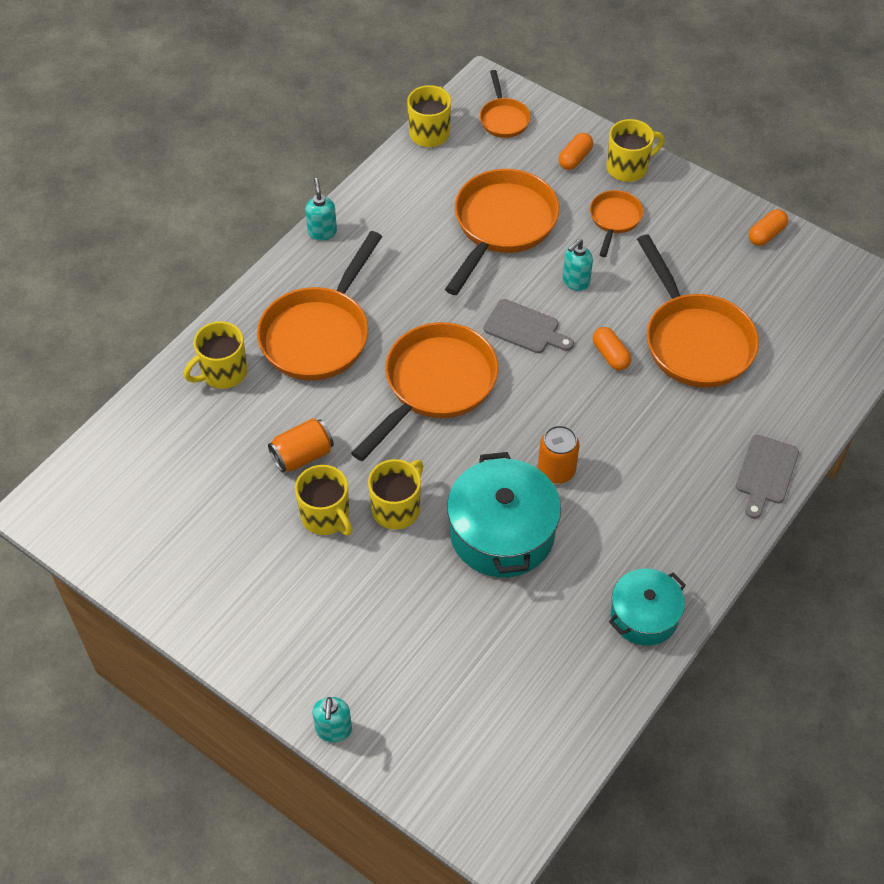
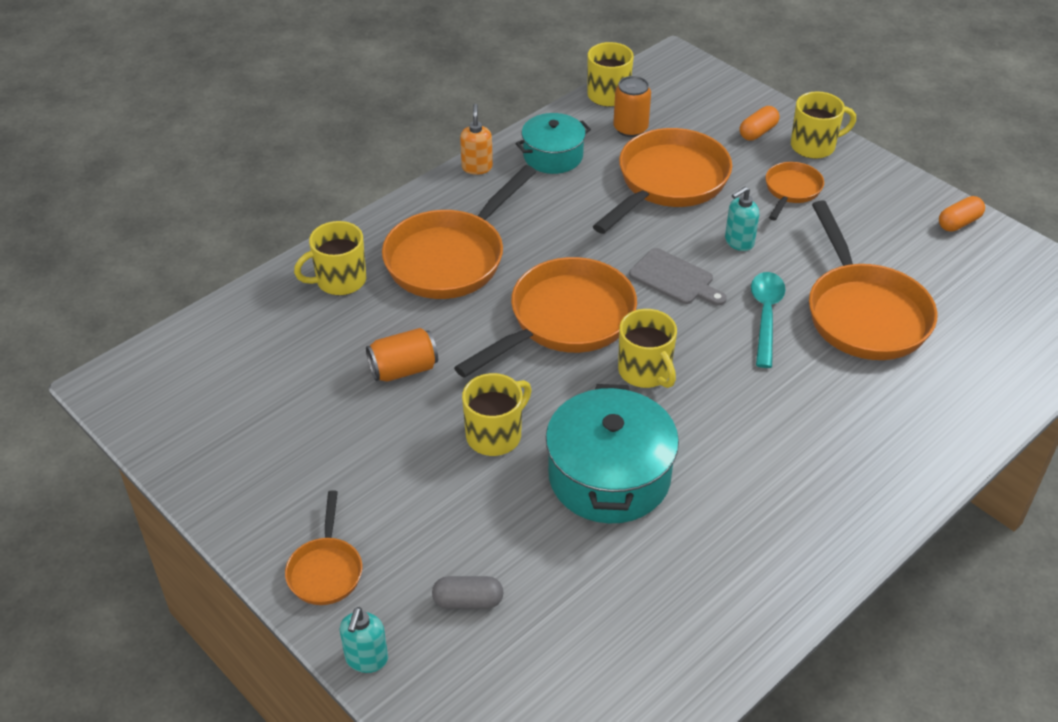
camera: 10 degrees right, 10 degrees down
yellow mug [295,465,353,535] -> yellow mug moved to [618,309,677,388]
turquoise soap dispenser [305,178,337,241] -> orange soap dispenser [460,104,493,175]
orange pan [480,70,531,138] -> orange pan moved to [285,490,362,605]
orange can [538,425,580,484] -> orange can moved to [613,76,651,137]
orange capsule [593,327,631,370] -> turquoise spoon [751,272,785,368]
turquoise pot [609,569,686,646] -> turquoise pot moved to [516,113,591,174]
grey cutting board [736,435,799,519] -> none
none -> grey capsule [432,576,504,609]

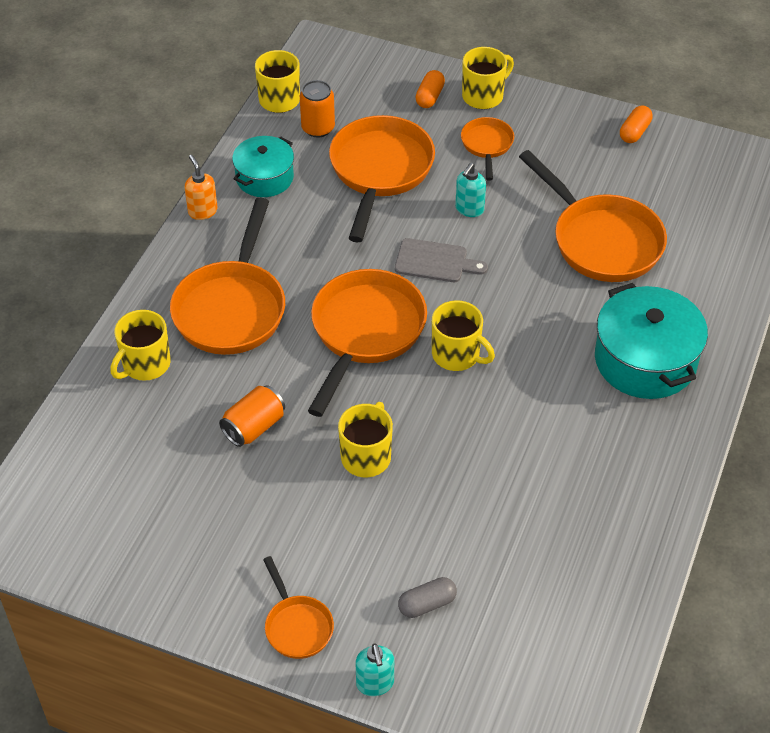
camera: 25 degrees left, 5 degrees up
turquoise pot [546,384,679,523] -> turquoise pot moved to [595,283,708,399]
turquoise spoon [751,272,785,368] -> none

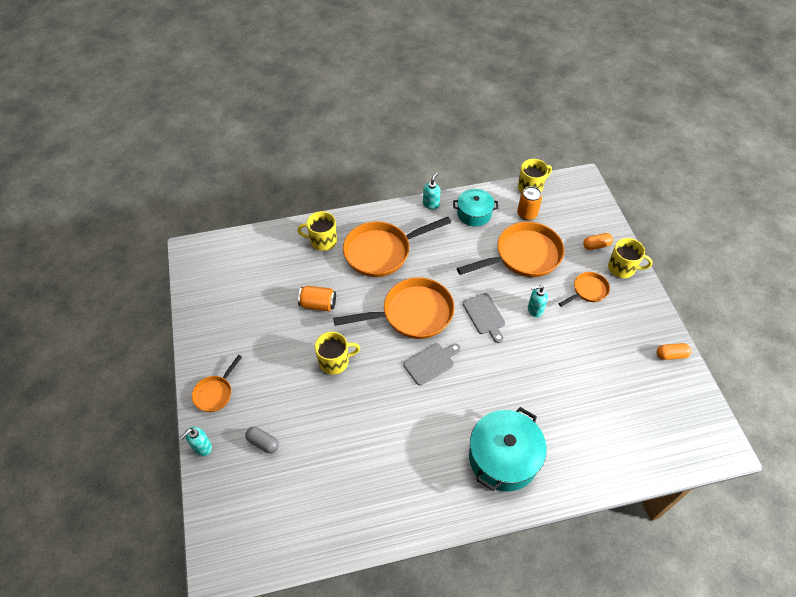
camera: 55 degrees right, 5 degrees up
orange soap dispenser [185,155,218,220] -> turquoise soap dispenser [423,172,441,210]
yellow mug [432,300,495,371] -> grey cutting board [403,343,461,385]
orange pan [519,150,667,282] -> none

